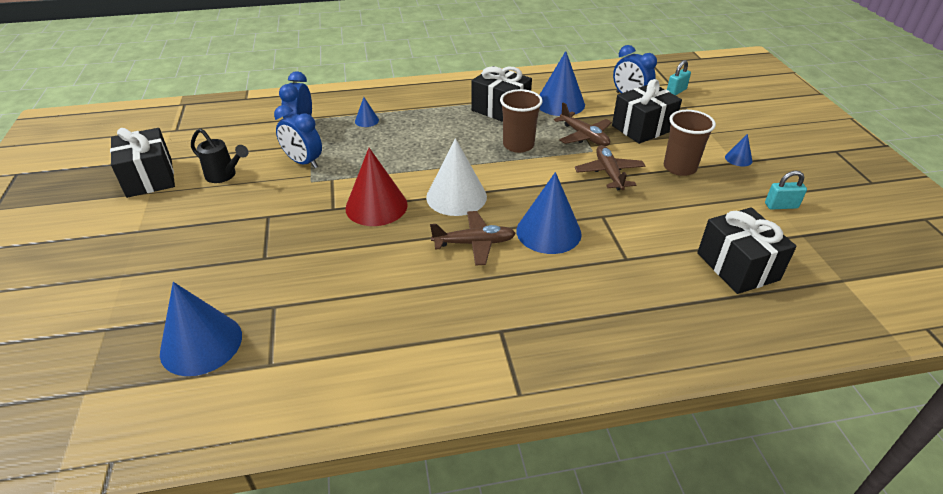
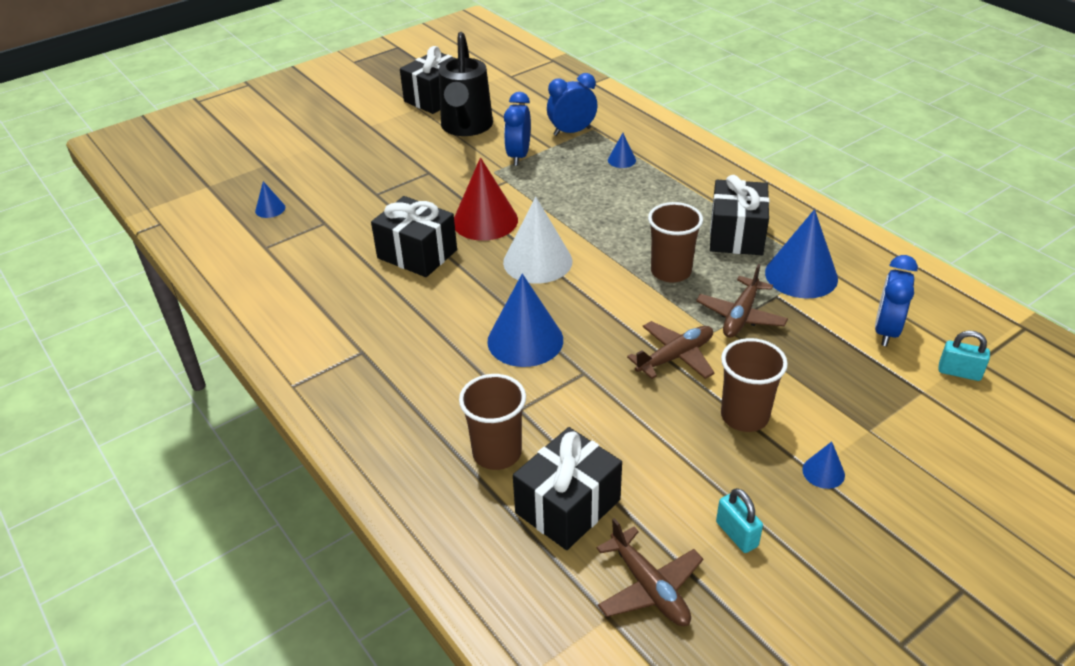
camera: 65 degrees right, 0 degrees up
blue cone [160,282,242,376] -> blue cone [255,181,285,218], size x0.47
black watering can [191,128,248,183] -> black watering can [438,32,493,136], size x1.80
brown plane [430,211,516,266] -> brown plane moved to [596,518,703,626]
black gift [612,79,682,144] -> black gift moved to [371,196,457,277]
none -> brown cup [459,374,526,470]

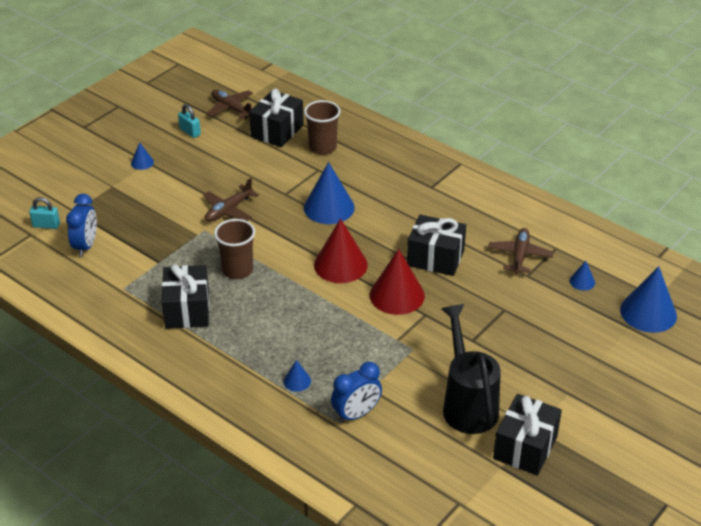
camera: 165 degrees right, 0 degrees up
white cone [503,197,572,284] -> red cone [314,219,368,283]
blue clock [504,92,531,166] -> none
brown plane [696,264,788,338] -> brown plane moved to [488,228,554,274]
brown cup [721,338,788,432] -> none
blue cone [765,209,838,299] -> blue cone moved to [620,266,677,333]

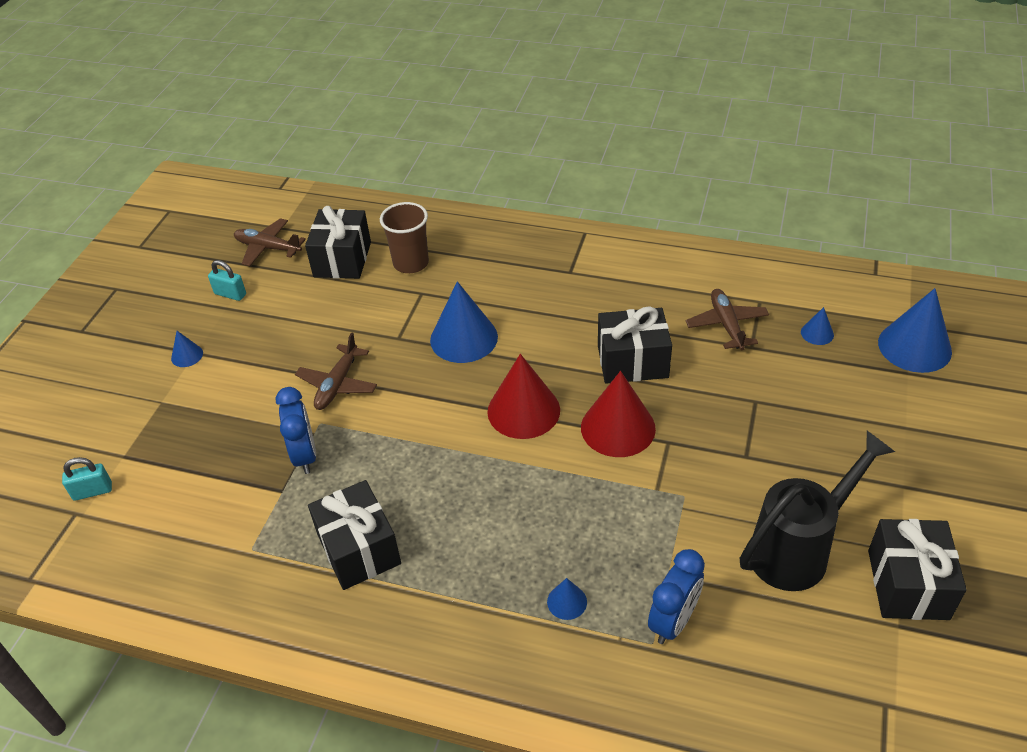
camera: 20 degrees left, 5 degrees up
blue clock [66,194,97,257] -> blue clock moved to [276,387,316,474]
brown cup [214,219,255,279] -> none
black watering can [441,304,501,434] -> black watering can turned 90 degrees clockwise [740,431,895,591]

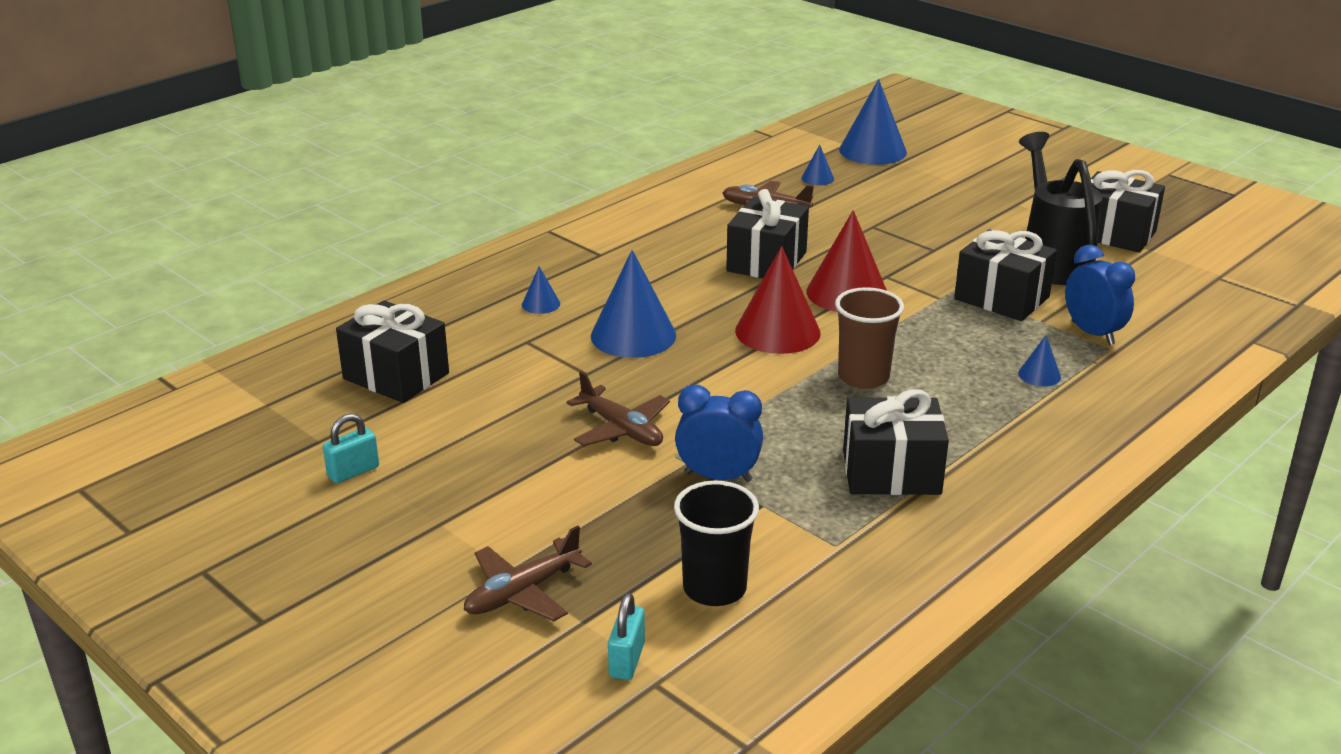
camera: 65 degrees left, 15 degrees down
blue cone [171,331,203,367] -> blue cone moved to [522,267,560,314]
brown plane [234,218,306,266] -> brown plane moved to [464,525,592,621]
brown cup [380,202,429,273] -> brown cup moved to [835,287,904,389]
none -> black cup [674,481,759,606]
none -> black gift [954,229,1057,321]

